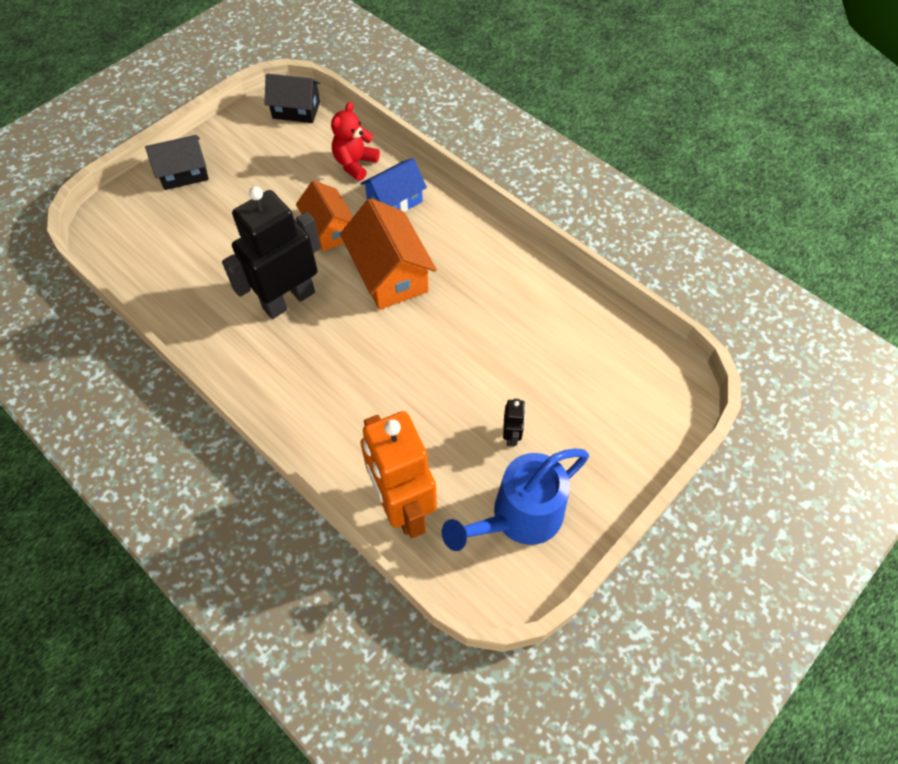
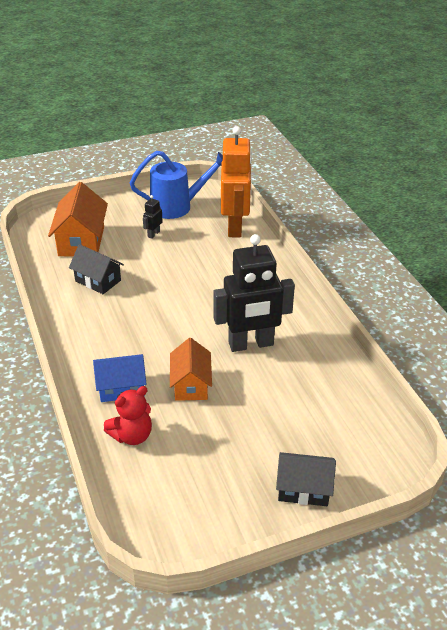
camera: 155 degrees left, 20 degrees down
black house [265,74,321,123] -> black house moved to [69,244,124,294]
orange house [340,198,437,310] -> orange house moved to [48,182,108,256]

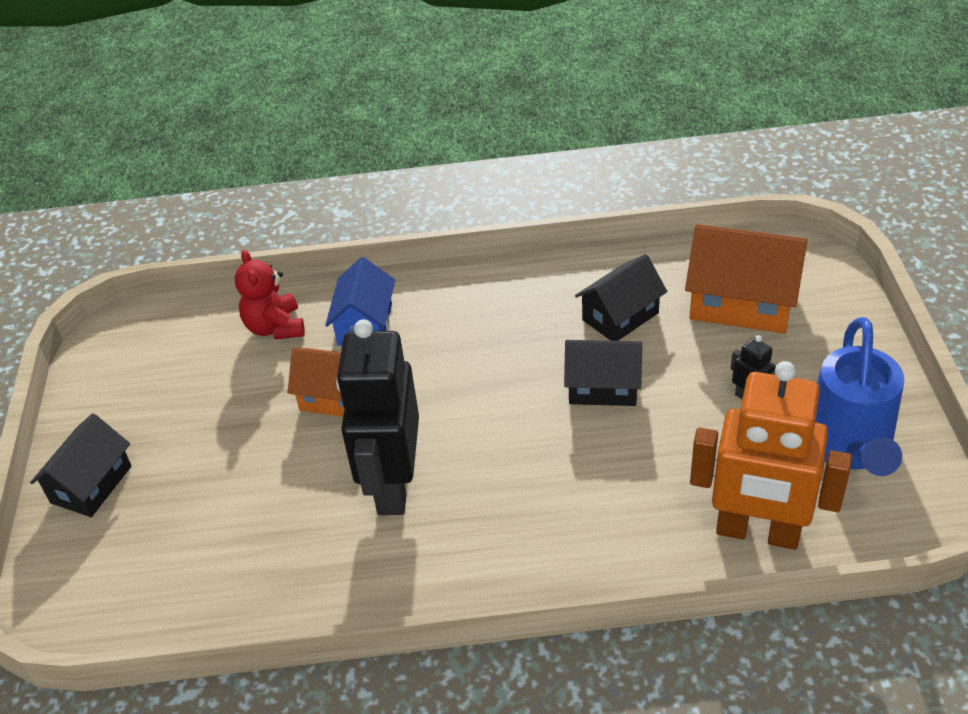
camera: 110 degrees right, 5 degrees up
none -> black house [564,340,642,406]

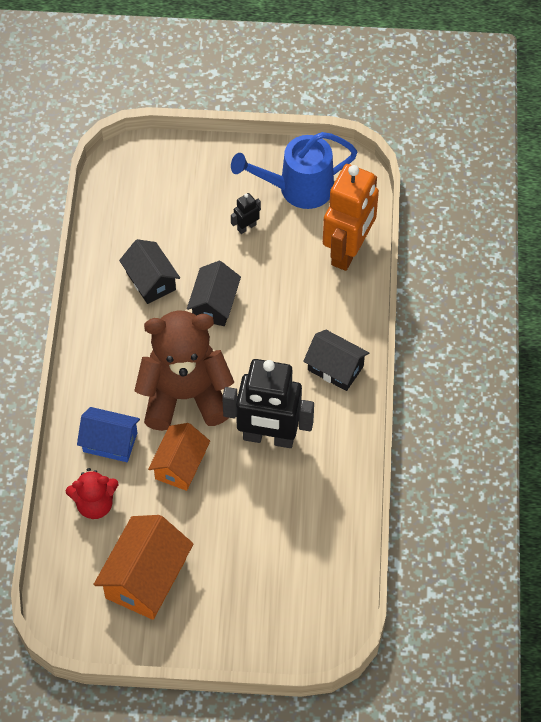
camera: 85 degrees left, 15 degrees up
black house [30,413,131,517] -> black house moved to [303,330,369,391]
orange house [685,224,807,334] -> orange house moved to [94,515,194,620]
blue watering can [816,317,904,476] -> blue watering can turned 150 degrees clockwise [231,132,357,209]
none -> brown teddy bear [135,310,234,431]

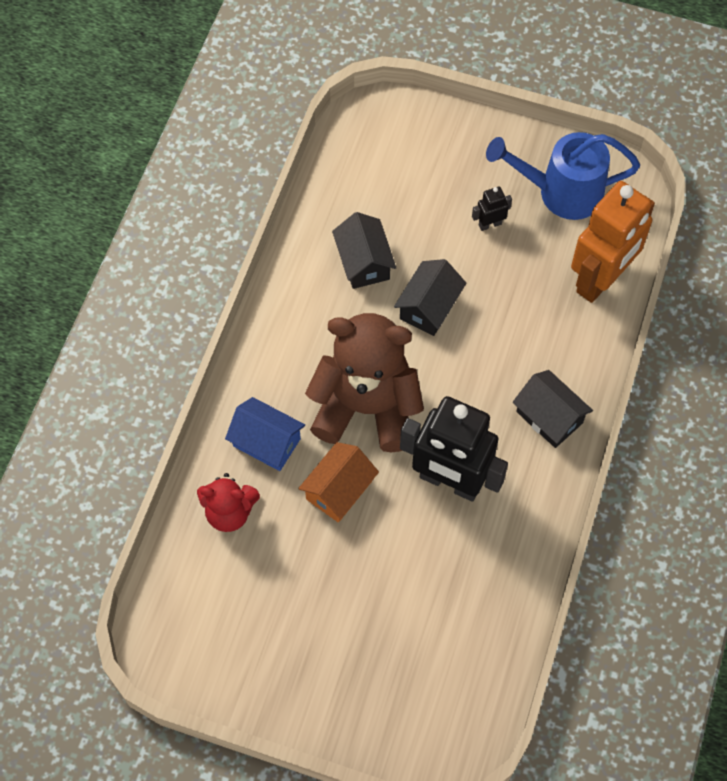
camera: 15 degrees right, 5 degrees up
orange house [94,515,194,620] -> none

